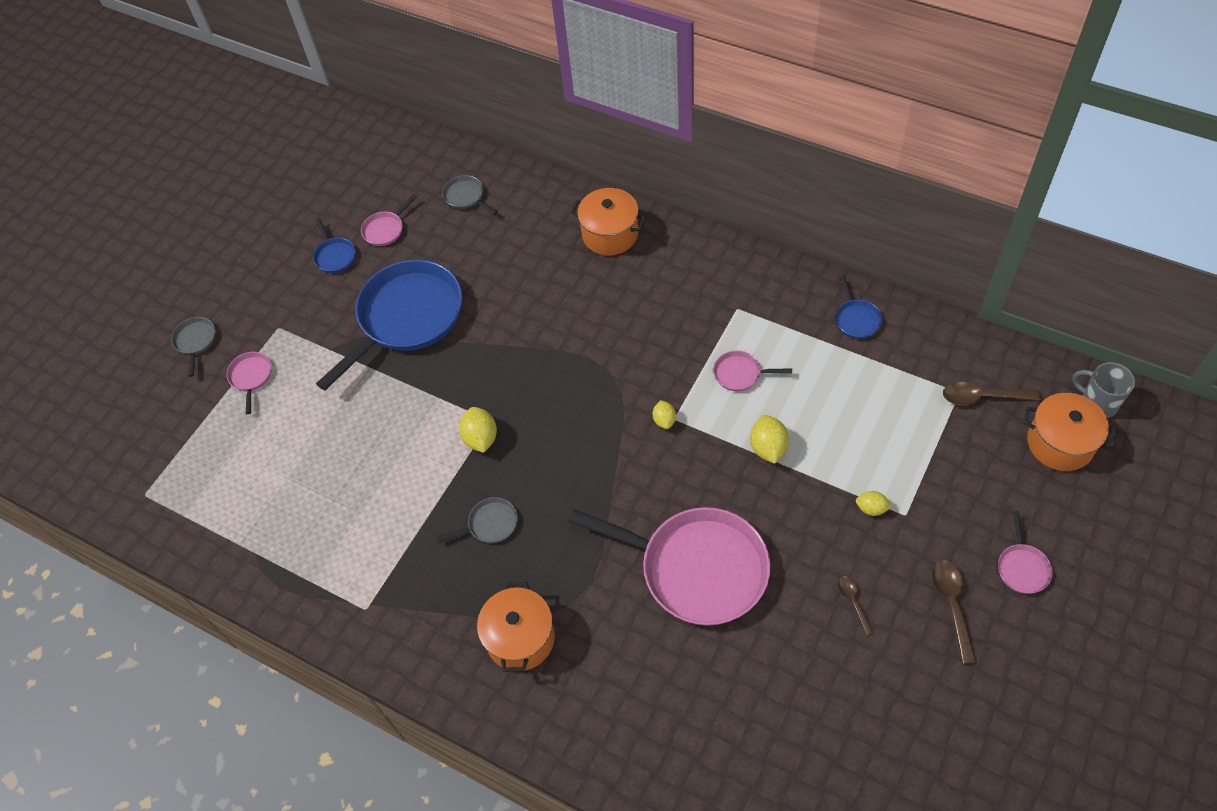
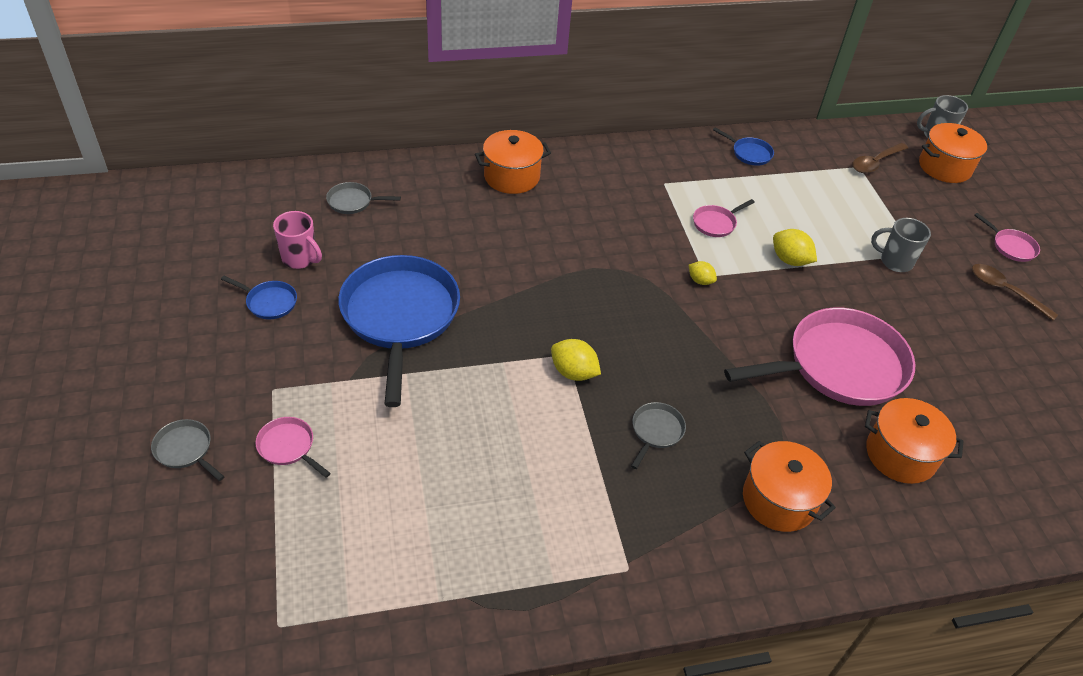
camera: 50 degrees left, 10 degrees down
pink pan [361,195,417,246] -> pink mug [273,211,322,269]
brown spoon [838,576,874,635] -> none
yellow lemon [856,491,892,516] -> grey mug [871,218,931,272]
none -> orange pot [865,398,963,484]

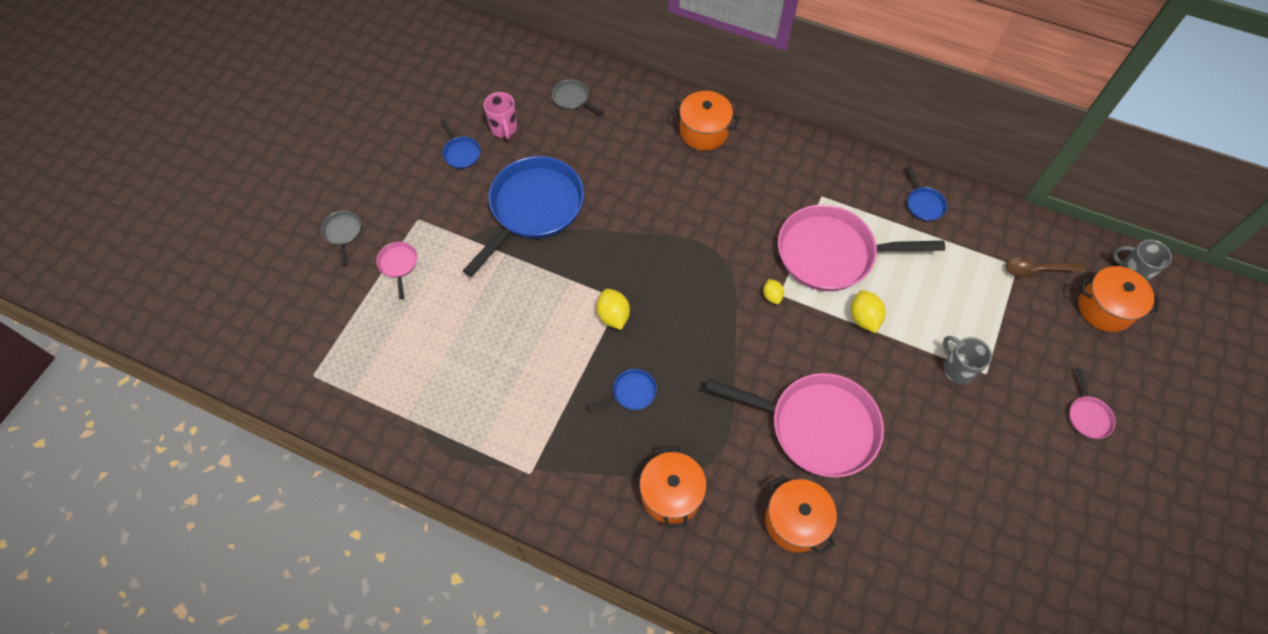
camera: 40 degrees right, 15 degrees up
grey pan [631,402,686,469] -> blue pan [587,369,657,411]
pink pan [693,199,755,237] -> pink pan [778,204,945,291], size x2.42
brown spoon [972,264,1058,321] -> none

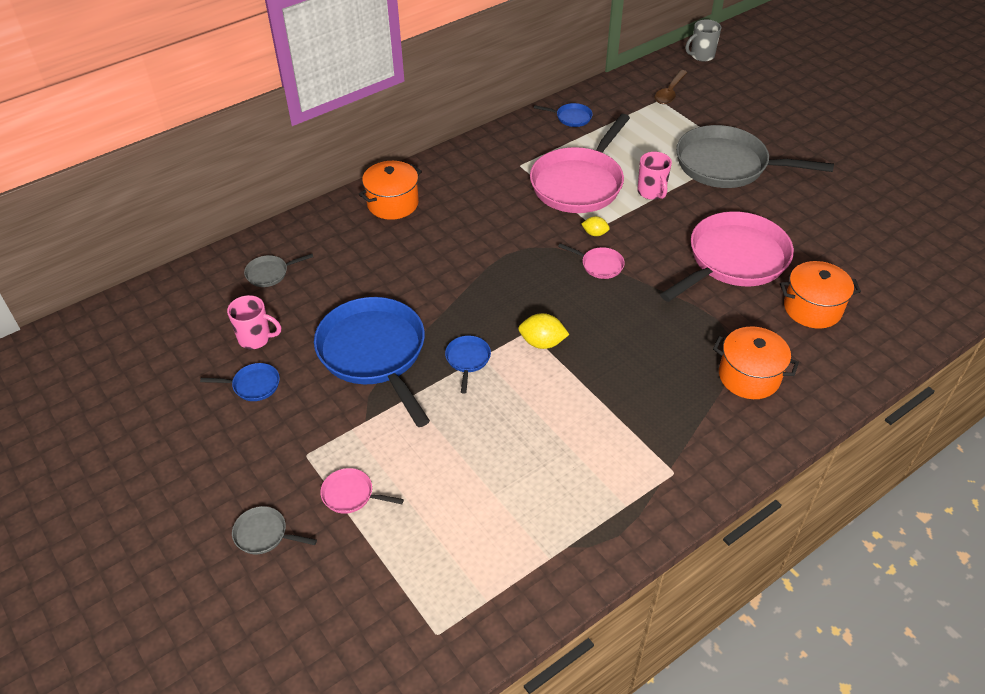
camera: 60 degrees left, 15 degrees down
blue pan [587,369,657,411] -> blue pan moved to [445,336,491,393]
yellow lemon [851,290,885,333] -> pink mug [637,152,672,200]
grey mug [943,336,992,384] -> grey pan [676,125,834,188]
pink pan [1069,368,1116,439] -> pink pan moved to [558,243,625,279]
orange pot [1078,266,1159,332] -> none

